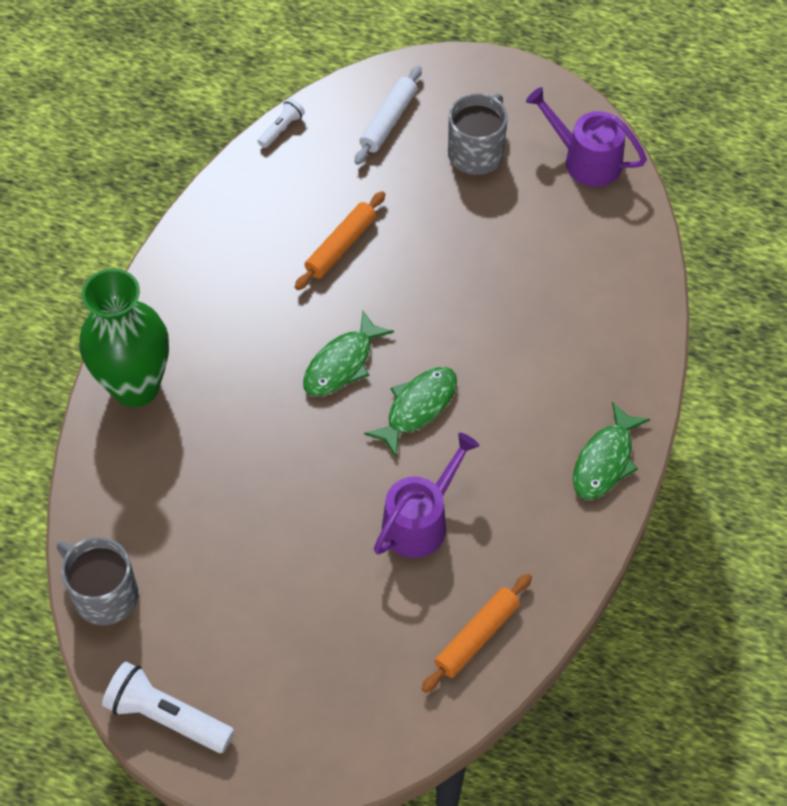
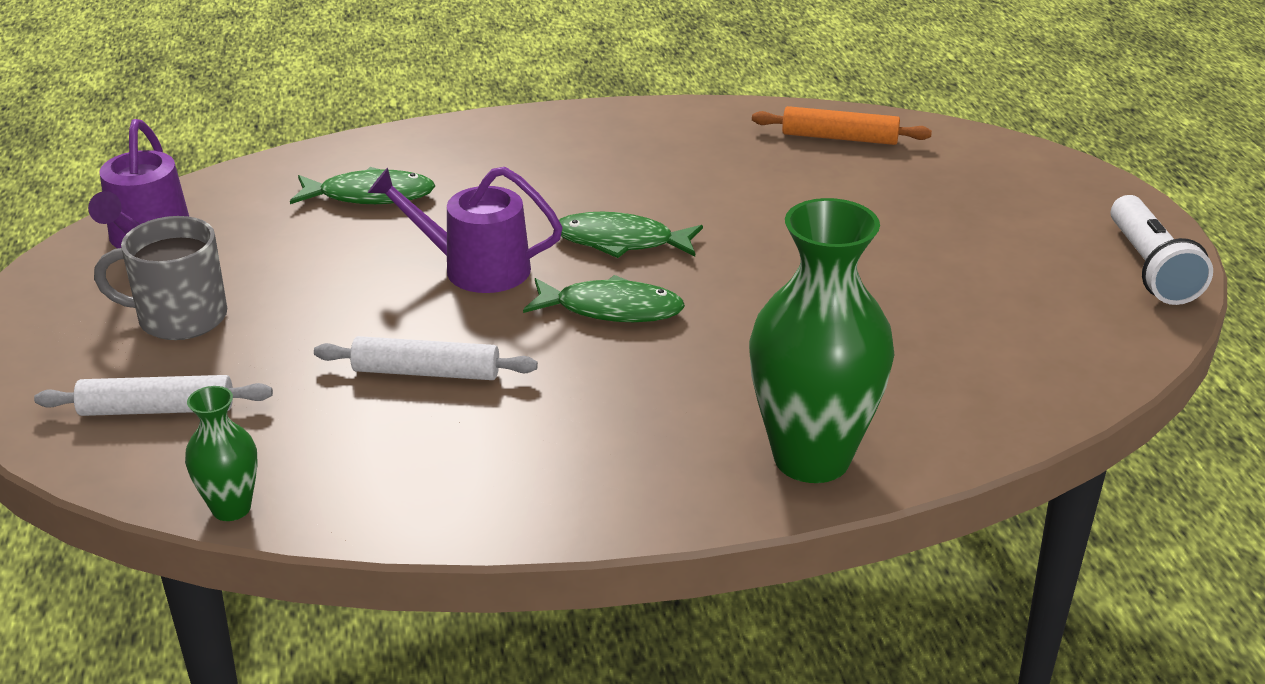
camera: 120 degrees left, 25 degrees down
grey mug [57,537,138,626] -> none
white flashlight [257,98,305,148] -> green vase [185,386,257,521]
orange rolling pin [295,191,385,290] -> white rolling pin [314,336,538,380]
purple watering can [374,433,480,558] -> purple watering can moved to [368,167,563,293]
green fish [573,402,650,500] -> green fish moved to [290,167,435,204]

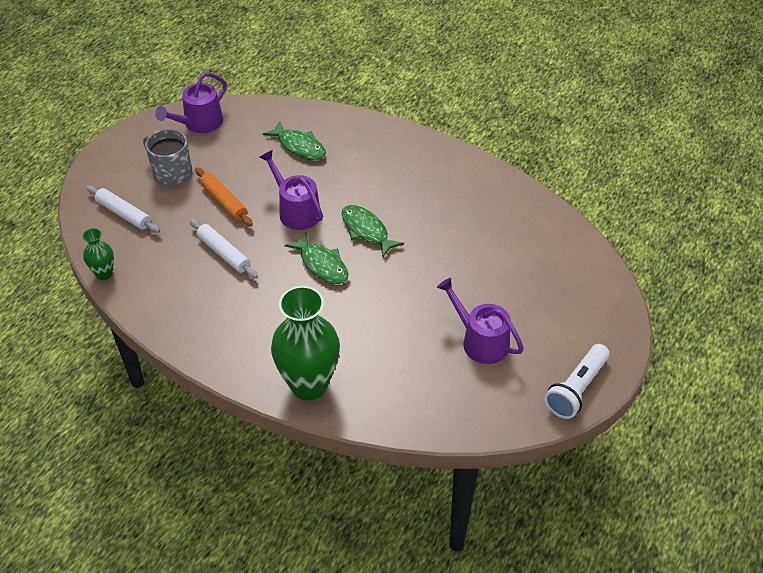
camera: 40 degrees right, 15 degrees up
orange rolling pin [752,106,932,145] -> orange rolling pin moved to [195,167,253,226]
none -> purple watering can [437,278,524,364]

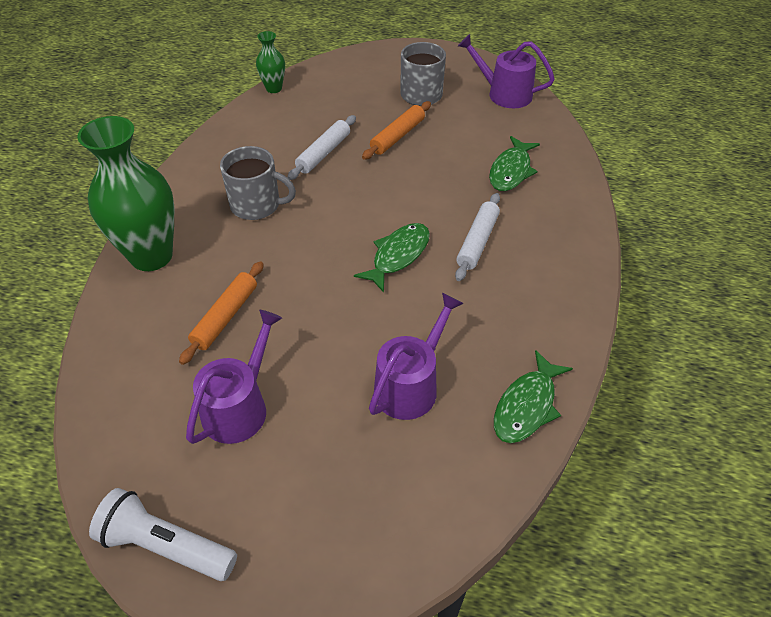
camera: 75 degrees right, 0 degrees up
white rolling pin [86,185,160,233] -> white rolling pin moved to [455,193,500,281]
purple watering can [259,150,323,230] -> purple watering can moved to [369,293,464,420]
green fish [284,231,348,284] -> green fish moved to [494,350,573,443]
none -> orange rolling pin [179,261,264,365]
none -> grey mug [220,146,296,220]

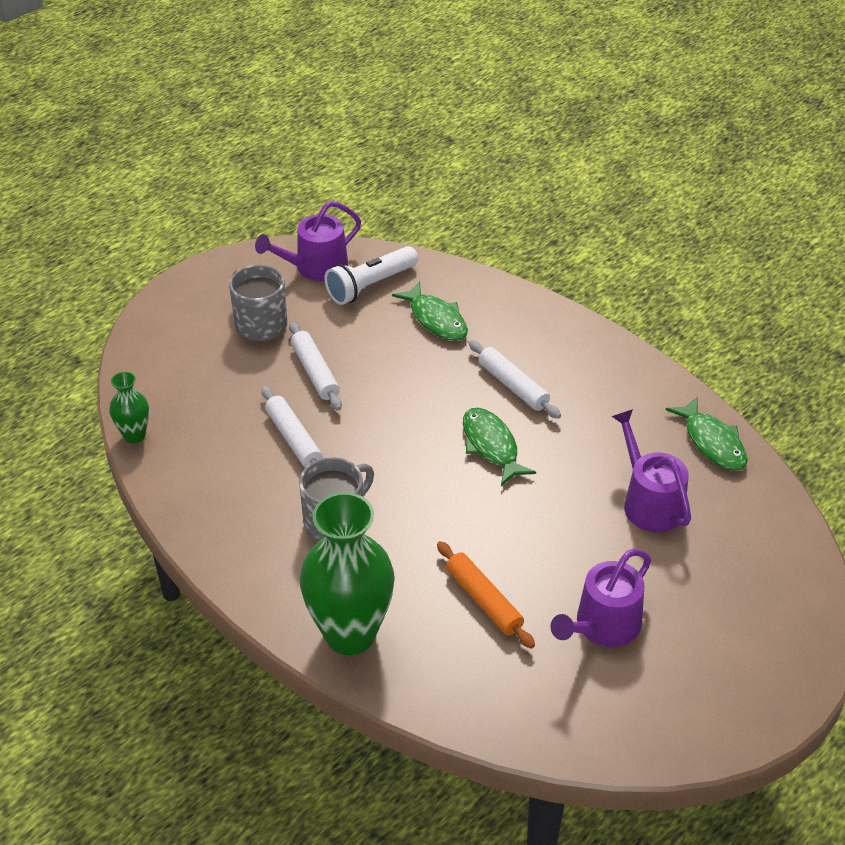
camera: 60 degrees left, 5 degrees down
white flashlight [89,488,237,581] -> white flashlight moved to [325,246,418,305]
purple watering can [186,310,282,444] -> purple watering can turned 105 degrees counterclockwise [550,549,651,647]
orange rolling pin [362,101,431,160] -> white rolling pin [289,322,342,411]

